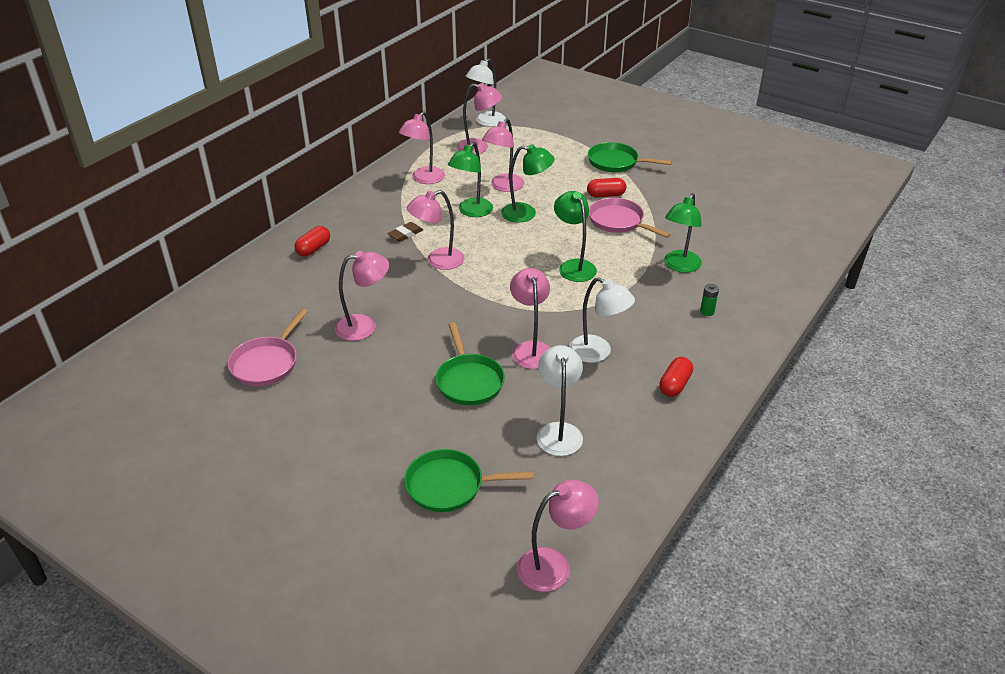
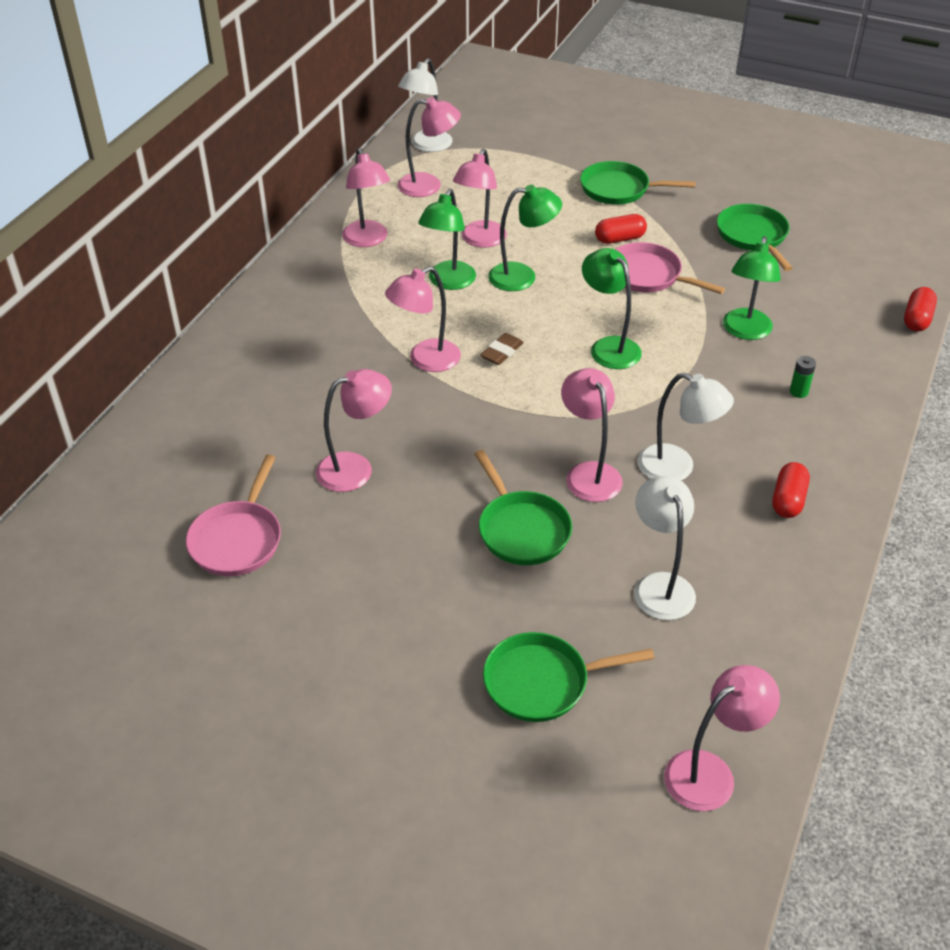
camera: 10 degrees left, 5 degrees up
red capsule [294,226,330,257] -> red capsule moved to [904,287,937,332]
brown eraser [388,222,423,242] -> brown eraser moved to [480,333,524,365]
pink lamp [399,111,445,184] -> pink lamp turned 45 degrees counterclockwise [342,148,390,247]
none -> green pan [717,204,793,271]

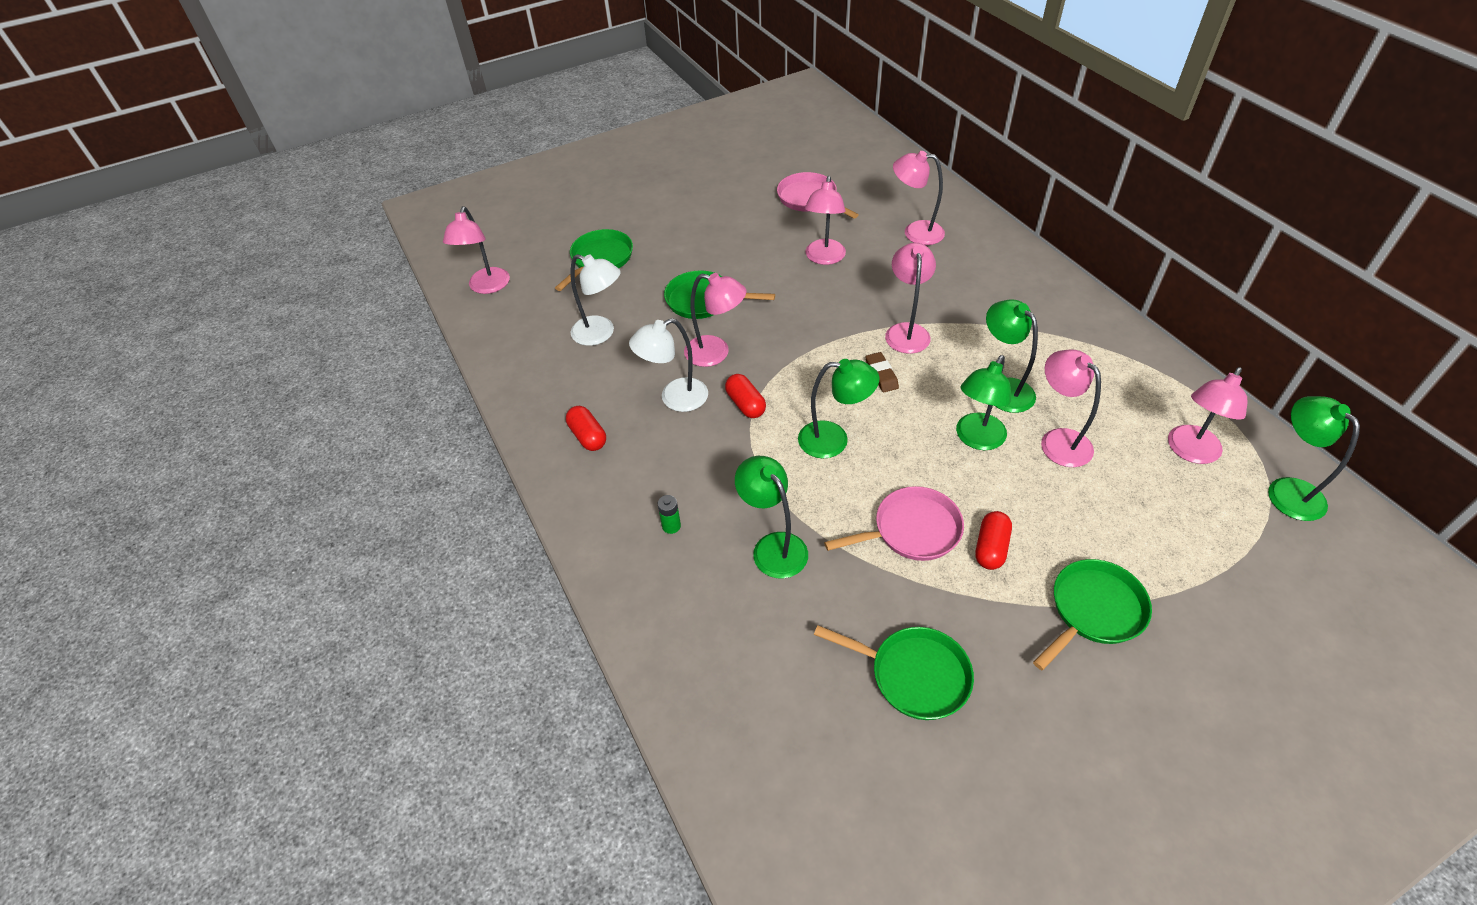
camera: 130 degrees right, 5 degrees up
pink lamp [342,148,390,247] -> pink lamp moved to [893,151,945,245]
white lamp [398,58,453,152] -> green lamp [1268,396,1360,521]
red capsule [904,287,937,332] -> red capsule moved to [725,374,766,418]

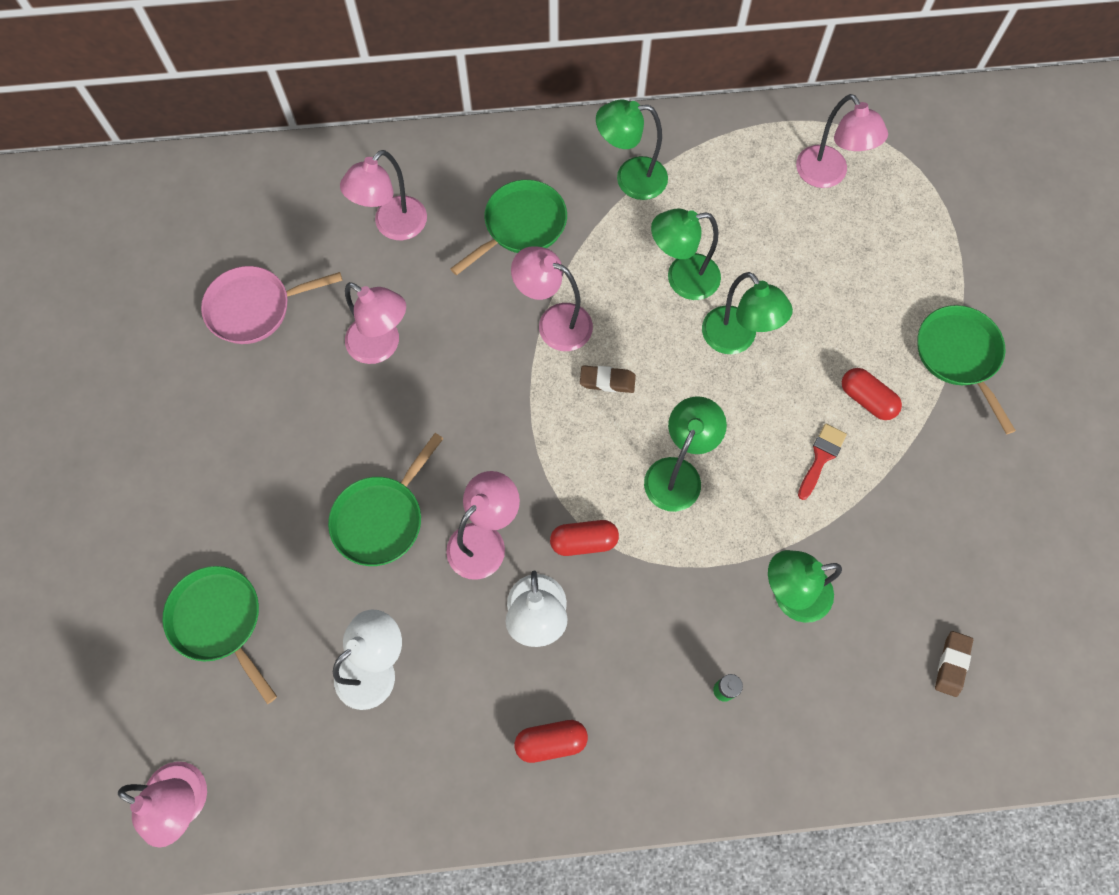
camera: 70 degrees left, 20 degrees up
green pan [814,625,974,720] -> green pan moved to [450,180,567,275]
pink pan [824,486,964,561] -> red brush [798,424,847,500]
pink lamp [1041,349,1101,467] -> none
green lamp [1268,396,1360,521] -> green lamp moved to [596,100,668,200]
none -> brown eraser [935,631,973,697]

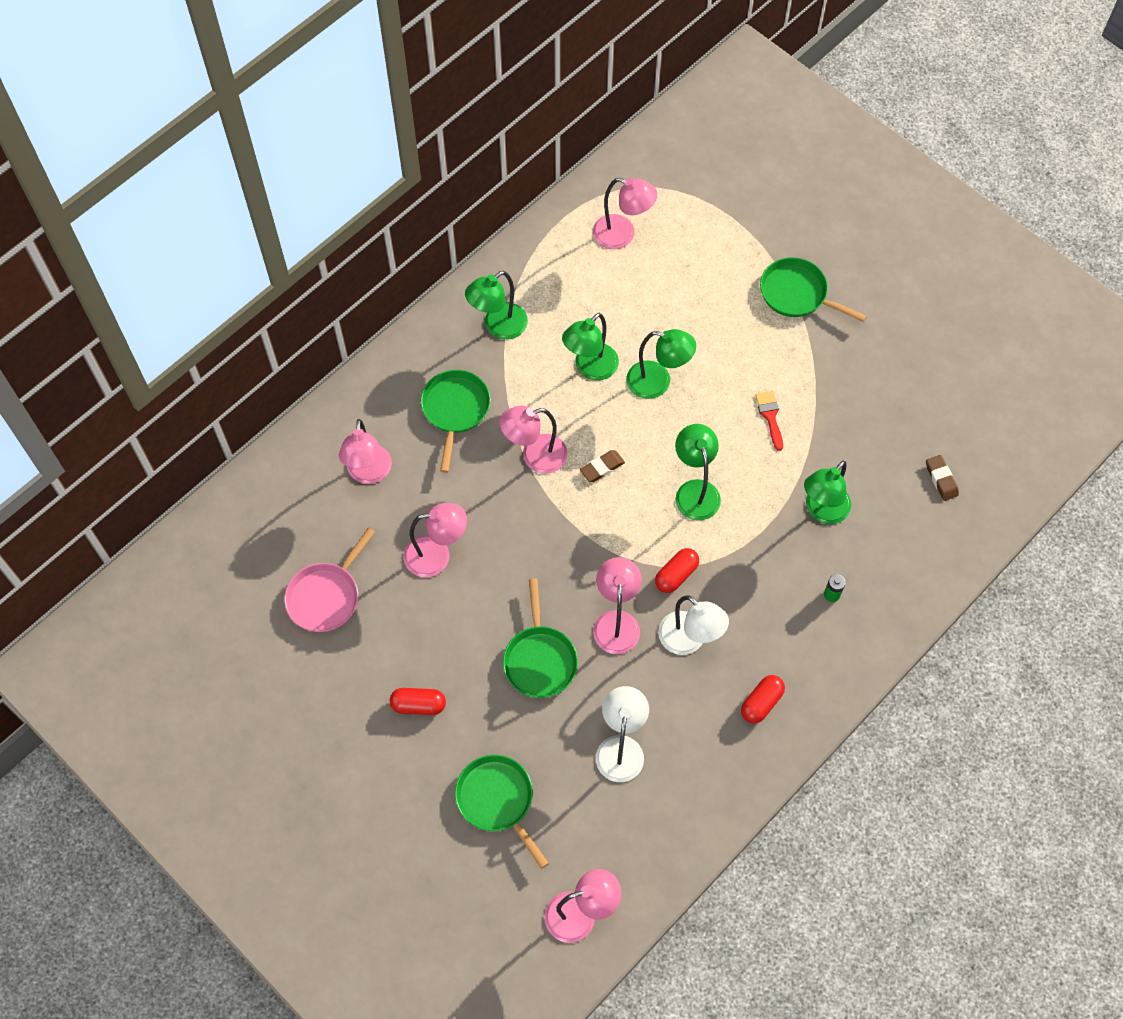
camera: 40 degrees left, 5 degrees down
green pan [162,566,277,704] -> green pan turned 45 degrees clockwise [455,755,549,869]
red capsule [842,368,902,420] -> red capsule moved to [390,688,446,715]

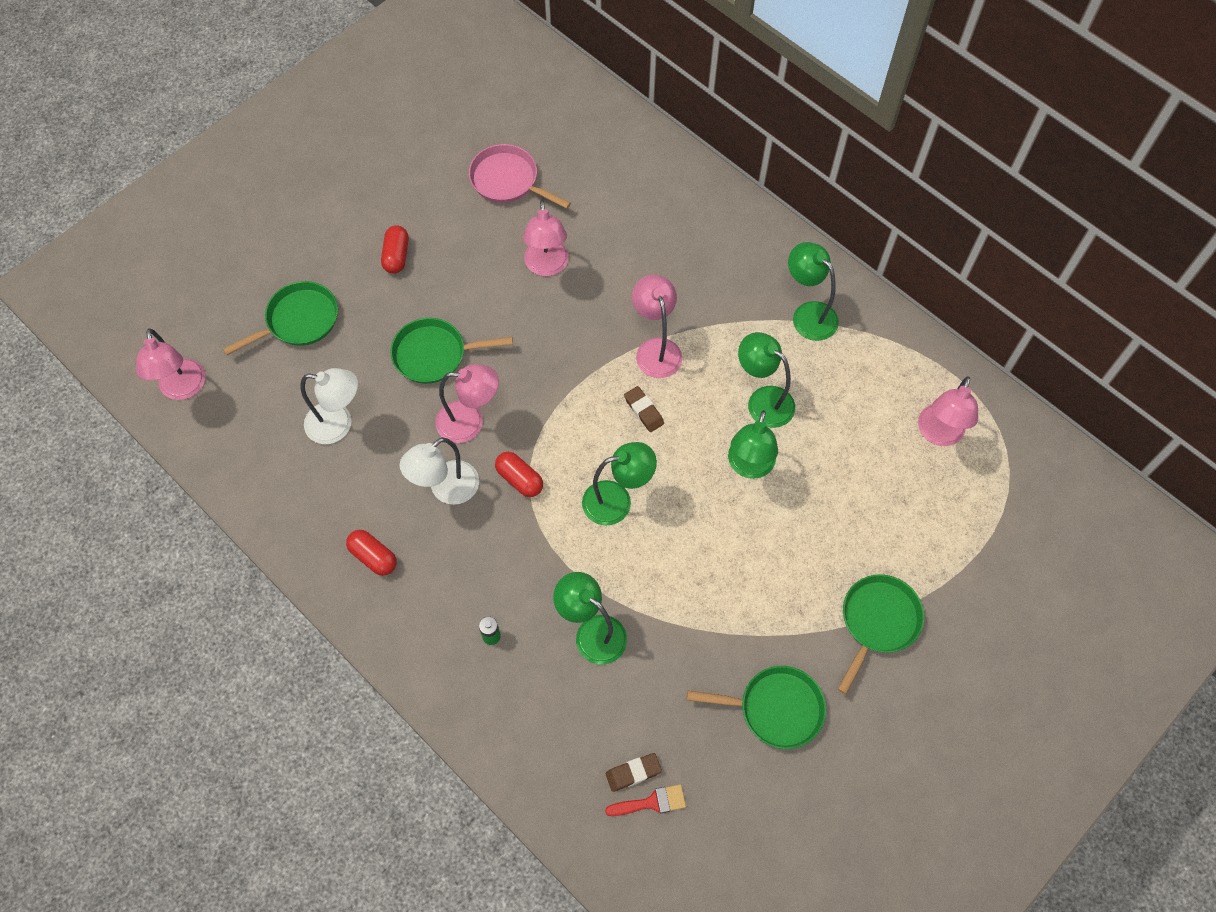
camera: 90 degrees right, 0 degrees up
pink lamp [339,419,392,484] -> none
green pan [421,370,491,473] -> green pan moved to [687,666,826,749]
red brush [755,391,783,451] -> red brush moved to [605,784,686,816]

